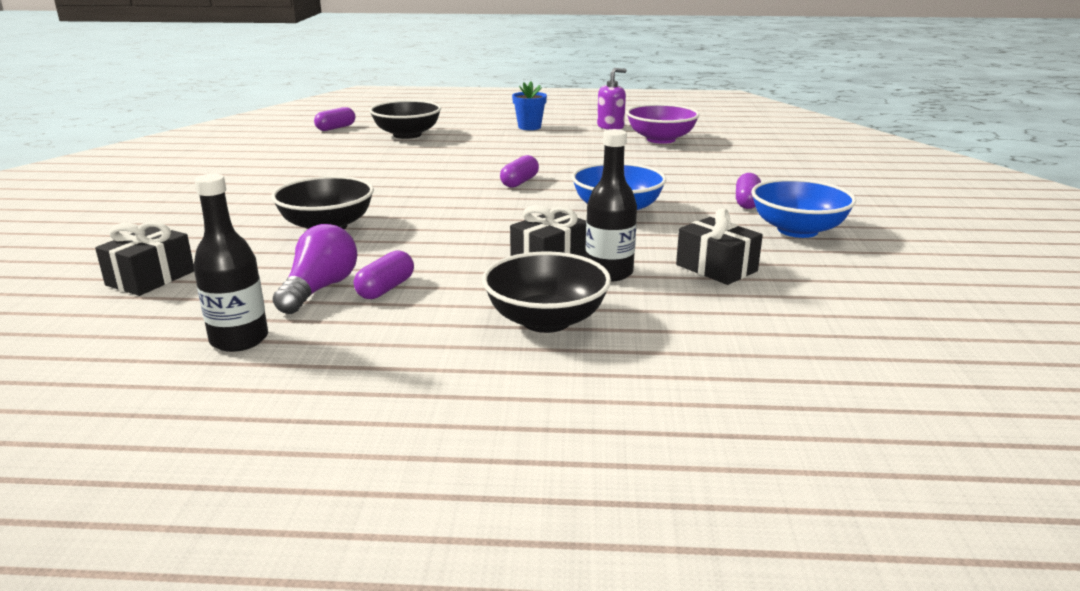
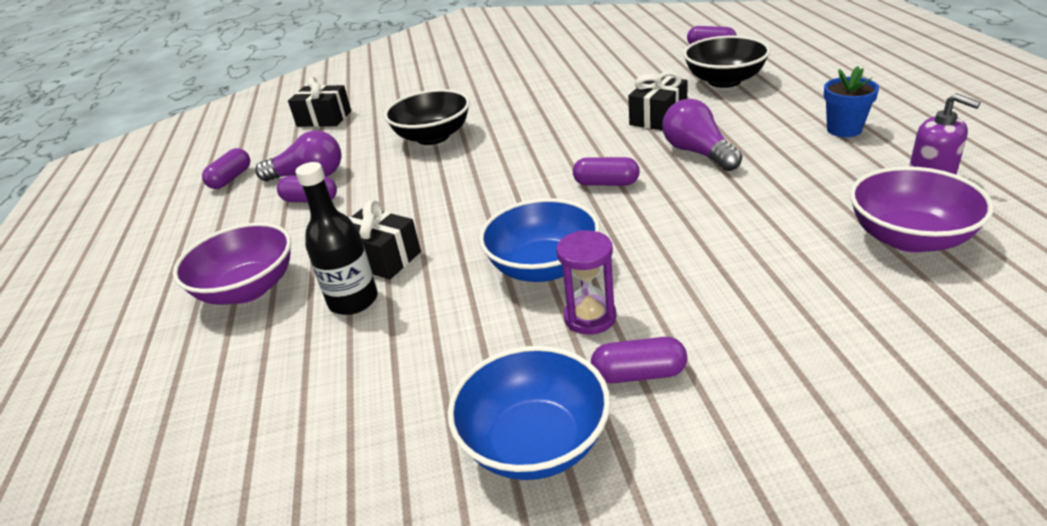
camera: 80 degrees right, 10 degrees up
black bottle [193,174,268,352] -> purple capsule [202,148,250,189]
black bowl [482,251,611,333] -> purple bowl [173,222,291,305]
black gift [676,208,763,285] -> black gift moved to [628,71,688,131]
none -> purple hourglass [556,230,616,335]
none -> purple light bulb [662,99,742,171]

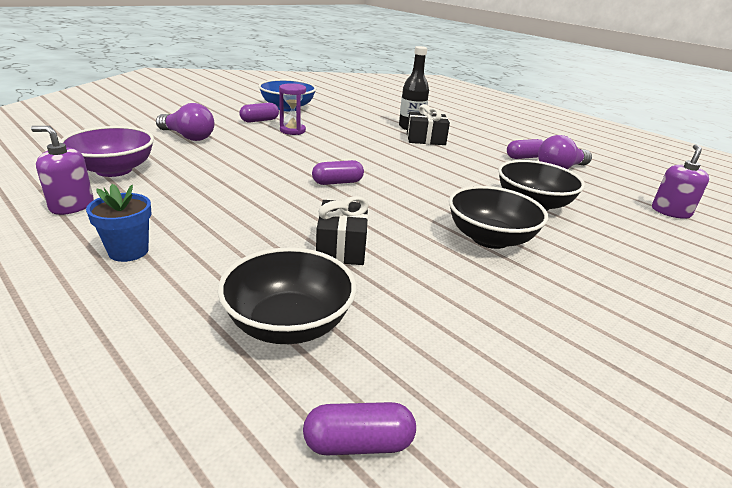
camera: 140 degrees right, 5 degrees down
purple bowl [173,222,291,305] -> none
purple capsule [202,148,250,189] -> none
black gift [288,77,351,127] -> purple soap dispenser [652,144,709,219]
blue bowl [479,198,600,282] -> none
purple light bulb [662,99,742,171] -> purple light bulb moved to [156,103,214,141]
none -> black bowl [449,186,548,249]

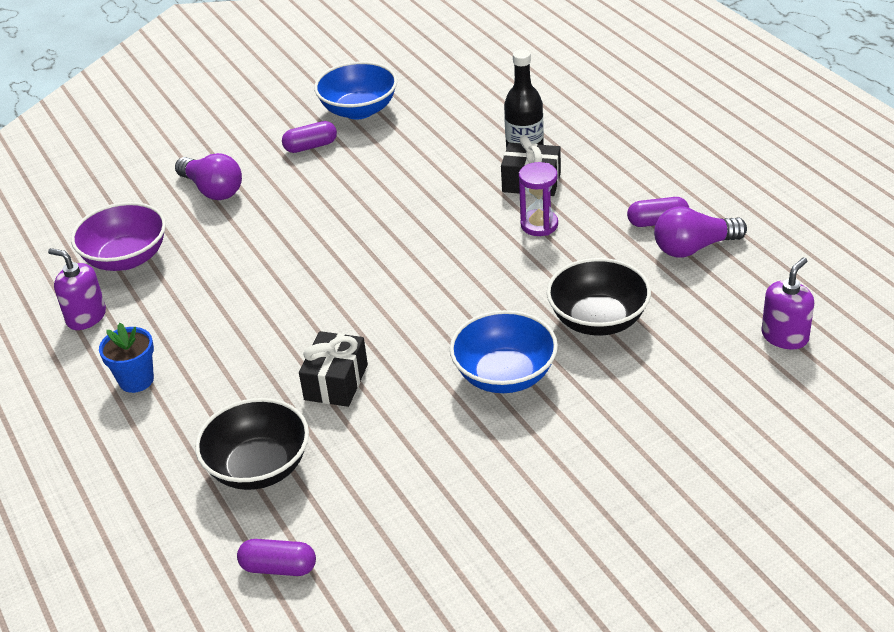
camera: 20 degrees right, 10 degrees up
purple hourglass [279,83,306,135] -> purple hourglass moved to [519,162,558,236]
purple capsule [312,160,364,185] -> none
black bowl [449,186,548,249] -> blue bowl [450,310,558,393]

